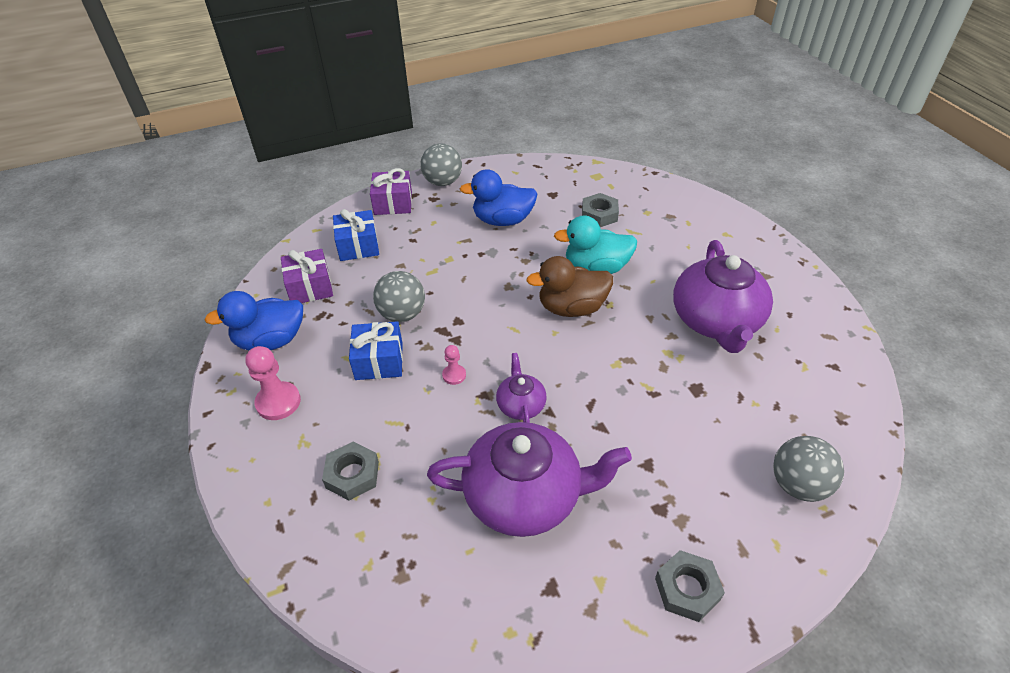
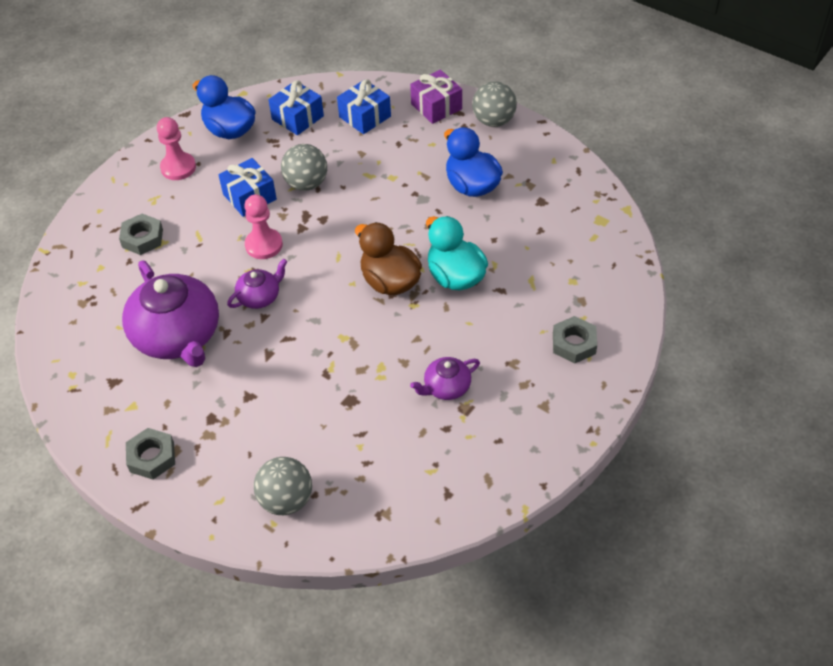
camera: 60 degrees right, 5 degrees up
purple gift [281,249,333,303] -> blue gift [268,80,324,135]
pink pawn [442,345,466,385] -> pink pawn [244,194,283,259], size x1.79
grey nut [582,193,619,227] -> grey nut moved to [553,316,597,363]
purple teapot [673,240,773,353] -> purple teapot [410,357,480,400], size x0.48

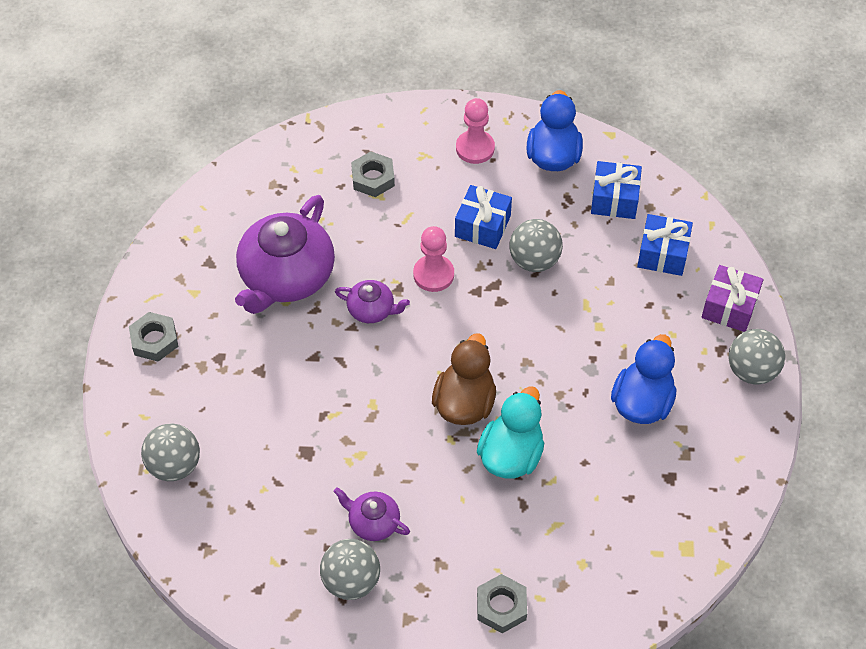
camera: 55 degrees right, 5 degrees up
none -> grey ball [320,539,380,600]

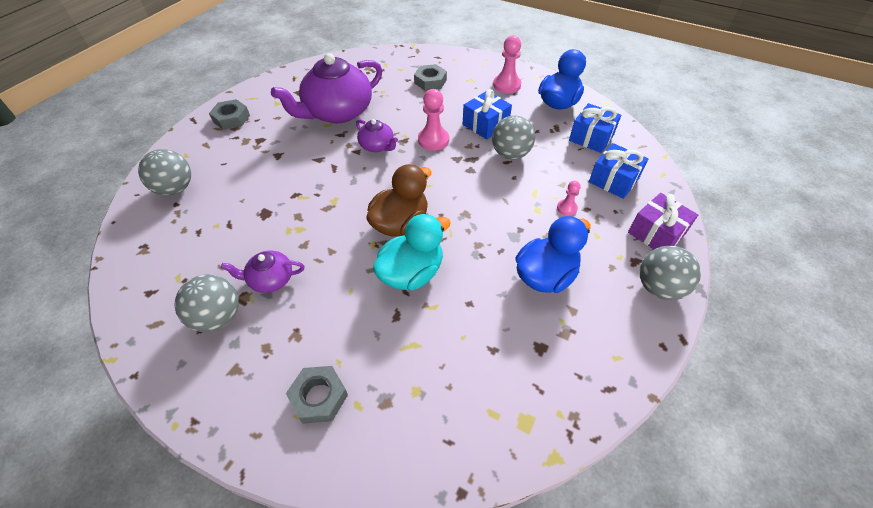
camera: 25 degrees right, 5 degrees down
purple teapot [333,487,410,541] -> purple teapot turned 60 degrees counterclockwise [221,251,305,293]
none -> pink pawn [557,181,581,216]

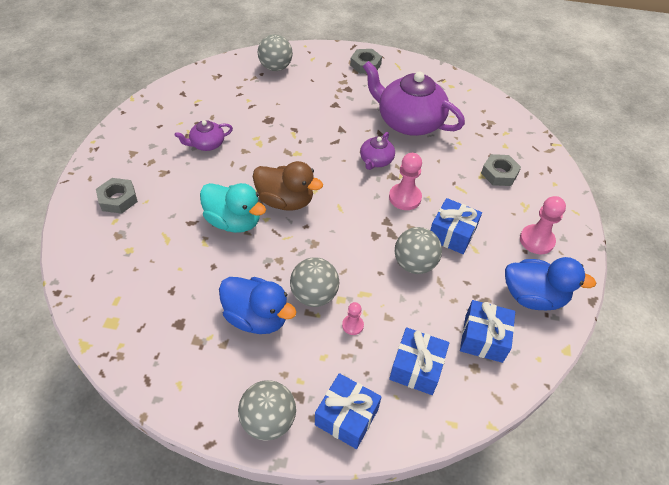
camera: 70 degrees right, 0 degrees up
grey ball [174,274,239,332] -> grey ball moved to [290,257,339,307]
purple teapot [221,251,305,293] -> purple teapot turned 90 degrees counterclockwise [175,120,233,151]
purple gift [628,193,698,249] -> blue gift [315,373,382,449]

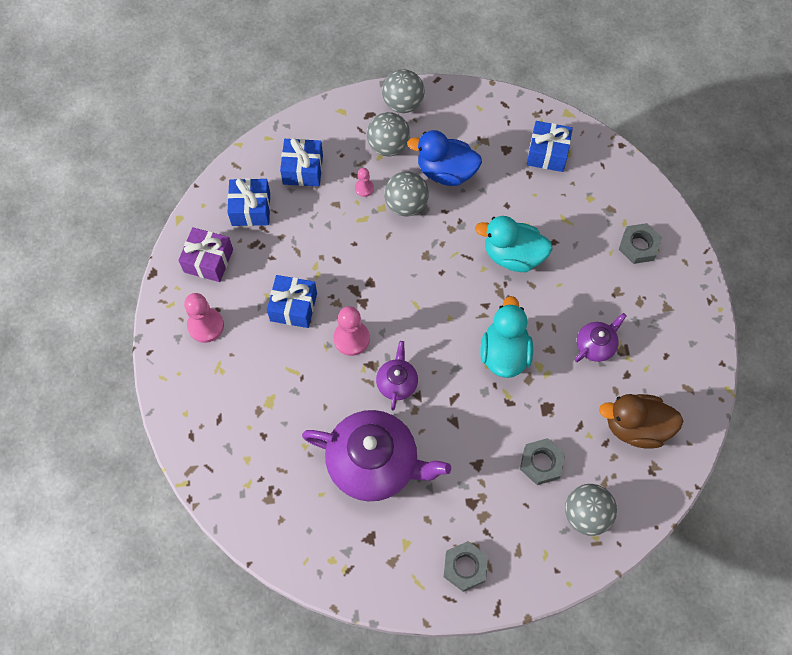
camera: 165 degrees right, 15 degrees up
brown duck [253,161,323,211] -> brown duck moved to [599,394,683,449]
blue gift [315,373,382,449] -> blue gift moved to [527,121,573,172]
grey ball [395,227,442,274] -> grey ball moved to [367,112,410,156]
grey nut [481,154,521,186] -> grey nut moved to [520,438,565,485]
blue duck [505,257,596,310] -> purple gift [178,227,233,282]
none -> turquoise duck [480,296,533,378]

